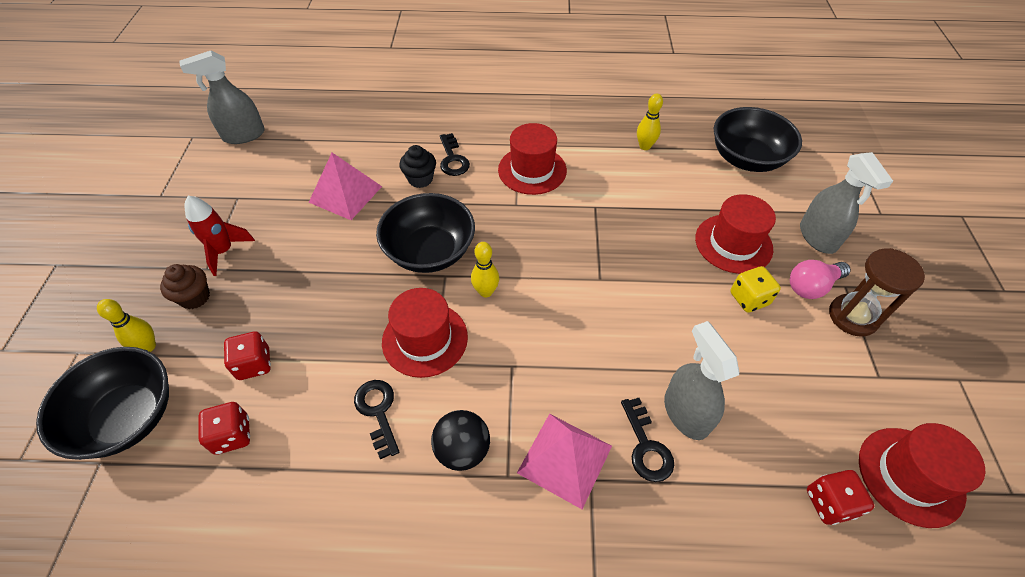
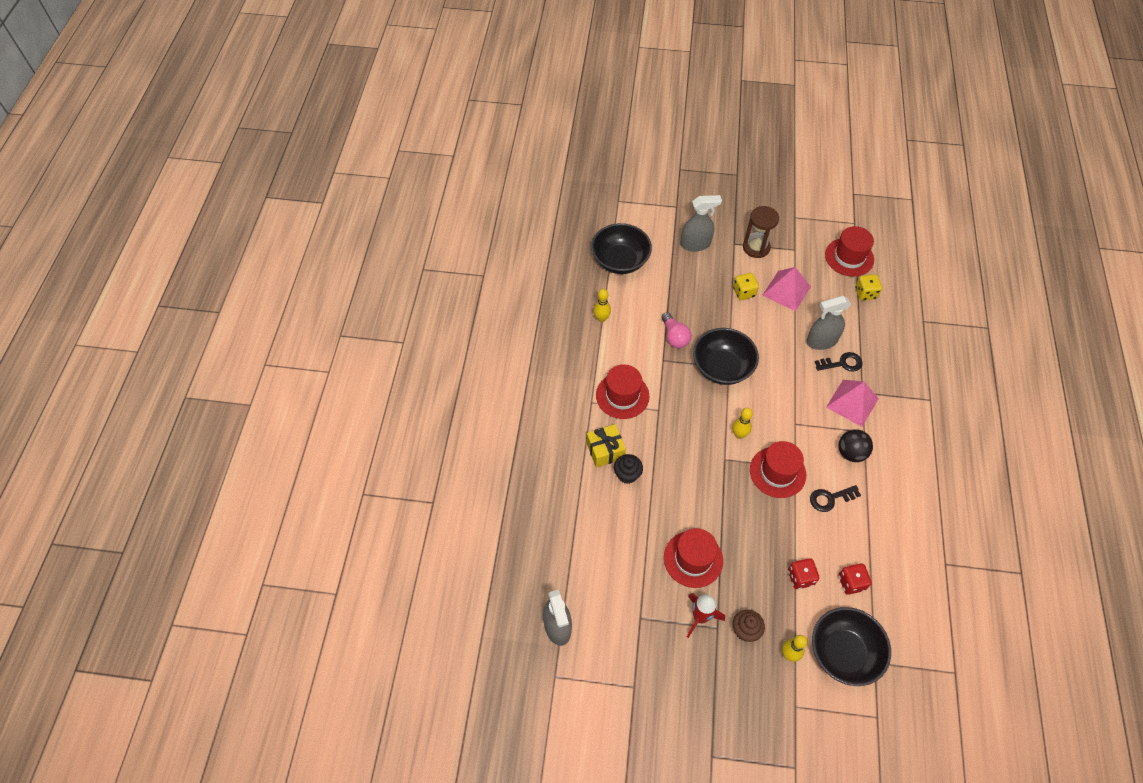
camera: 85 degrees left, 5 degrees up
pink pyramid [309,153,382,220] -> pink pyramid moved to [762,267,811,311]
black bowl [376,193,475,273] -> black bowl moved to [693,328,759,385]
black key [440,133,470,176] -> yellow gift [586,424,626,468]
red hat [695,194,776,274] -> red hat moved to [664,528,723,588]
pink light bulb [790,260,851,299] -> pink light bulb moved to [661,312,692,348]
red dice [807,470,874,525] -> yellow dice [855,274,882,301]

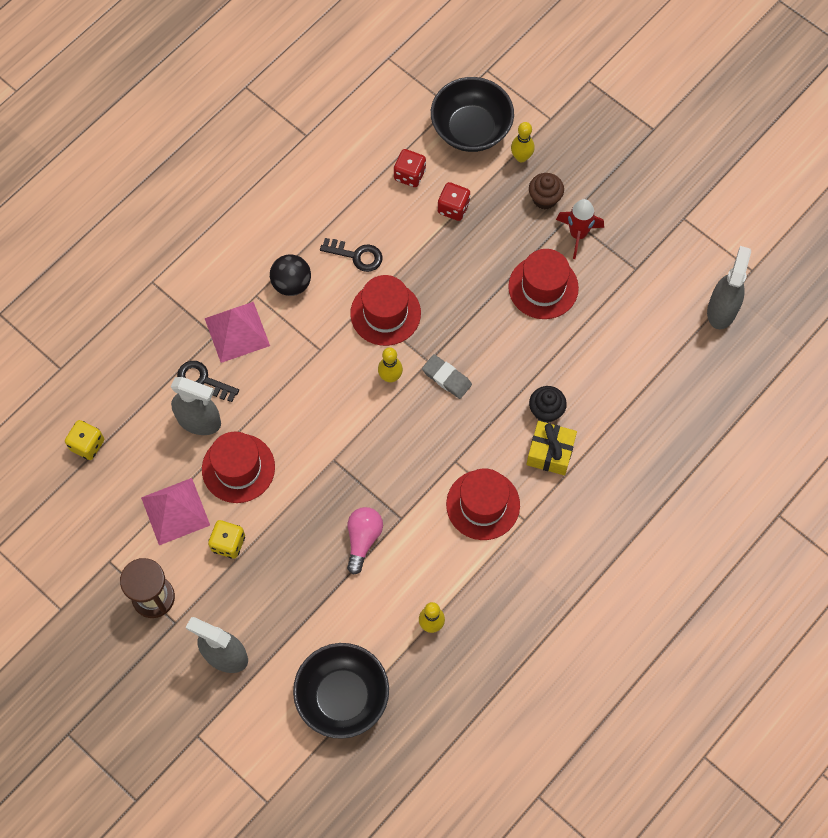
camera: 145 degrees left, 10 degrees up
black bowl [693,328,759,385] -> none
red hat [825,226,874,277] -> red hat moved to [202,432,275,503]
none -> grey eraser [422,354,472,399]

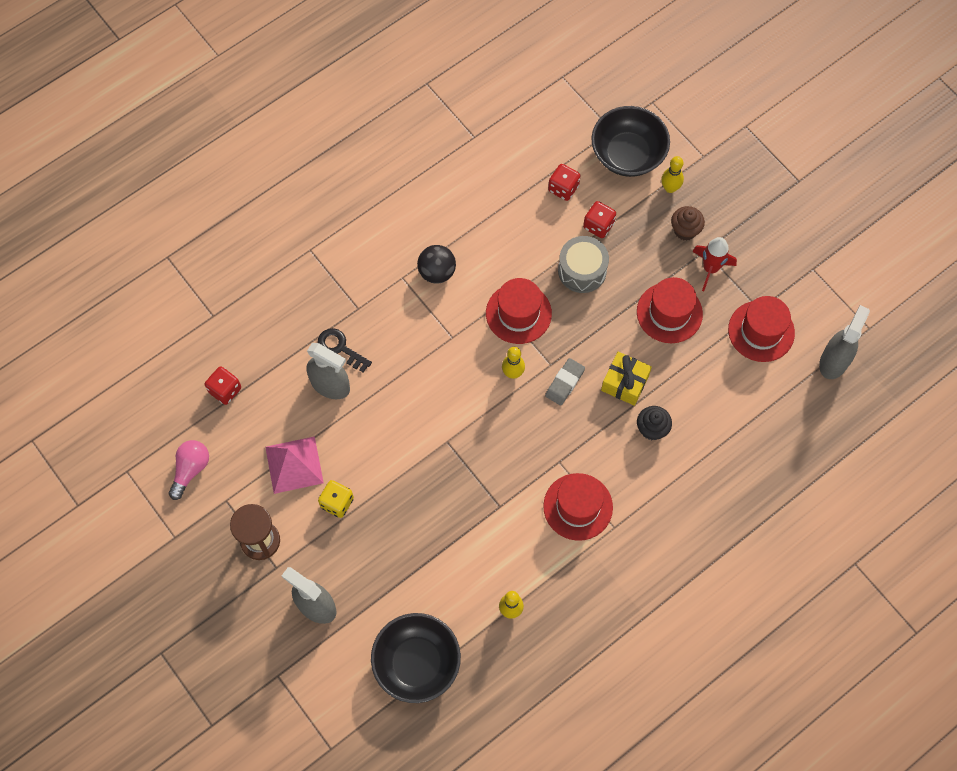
camera: 10 degrees right, 0 degrees up
yellow dice [65,420,104,460] -> red dice [205,367,241,405]
red hat [202,432,275,503] -> red hat moved to [728,296,795,362]
pink pyramid [205,302,270,363] -> none
black key [320,238,383,272] -> none
pink light bulb [347,507,383,574] -> pink light bulb moved to [169,440,209,500]
grey eraser [422,354,472,399] -> grey eraser turned 75 degrees clockwise [545,358,585,406]
yellow gift [526,421,577,475] -> yellow gift moved to [601,352,652,406]
none -> grey drum [558,236,609,293]

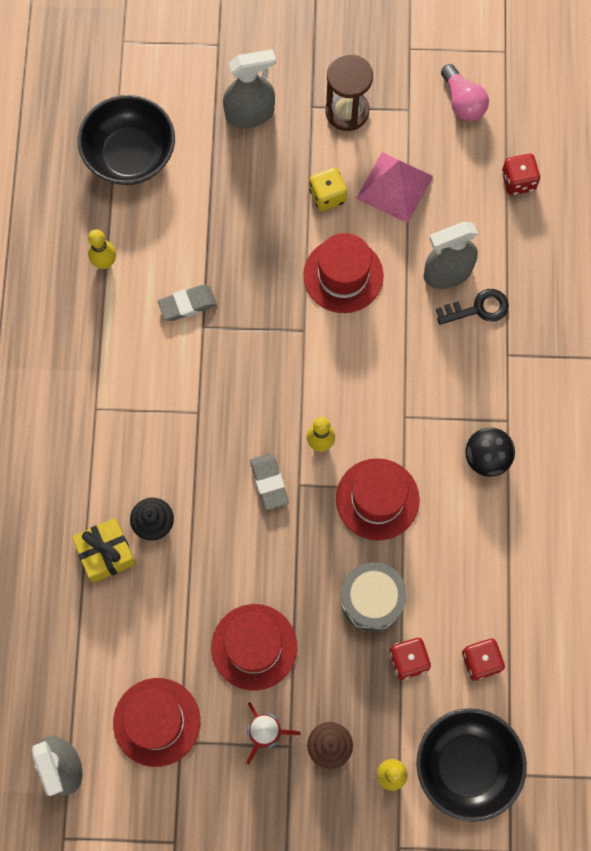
camera: 130 degrees right, 5 degrees up
red hat [543,473,613,541] -> red hat moved to [303,233,384,313]
yellow gift [601,352,652,406] -> yellow gift moved to [72,518,136,583]
none -> grey eraser [158,285,217,321]

